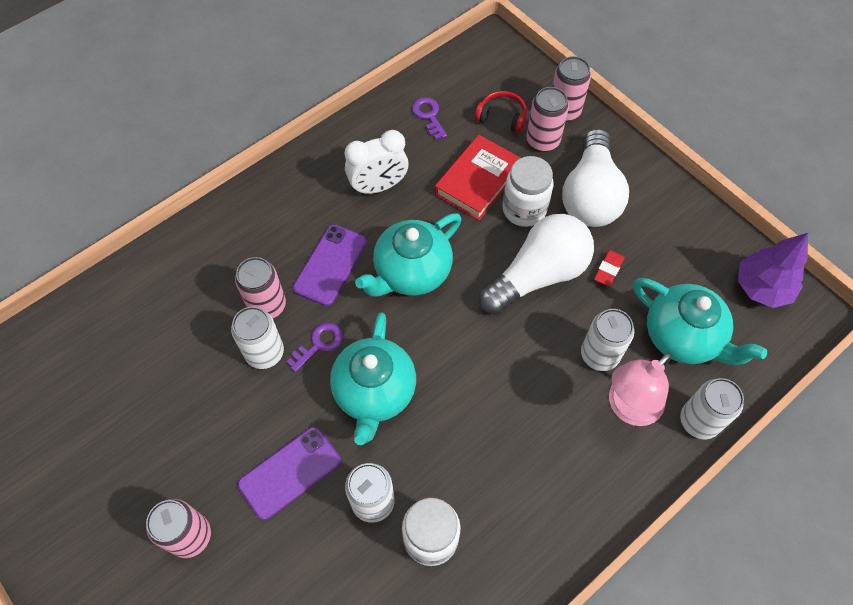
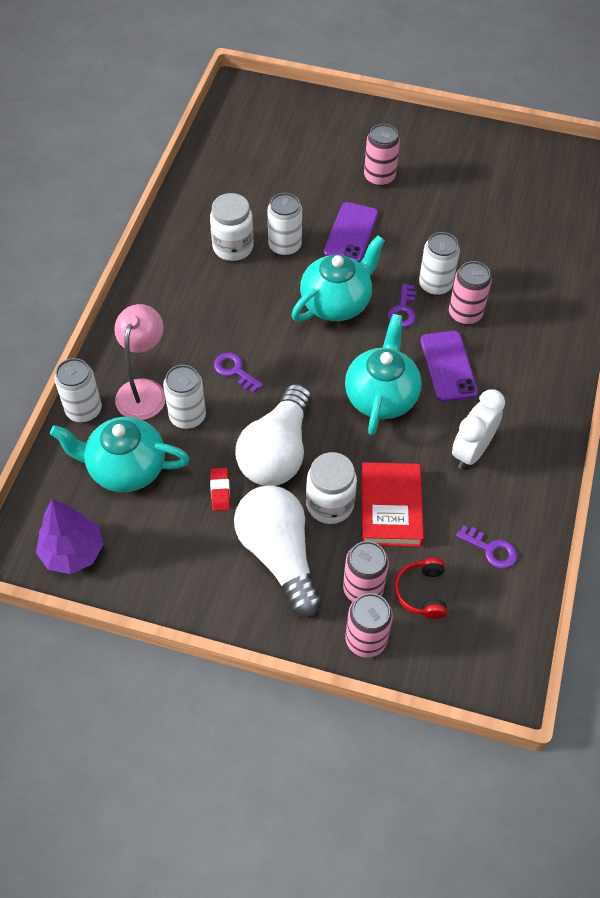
camera: 145 degrees right, 5 degrees down
turquoise teapot [330,312,416,445] -> turquoise teapot turned 75 degrees clockwise [292,235,385,322]
red headphones [475,91,527,133] -> red headphones turned 105 degrees clockwise [394,558,447,619]
none -> purple key [214,352,263,393]

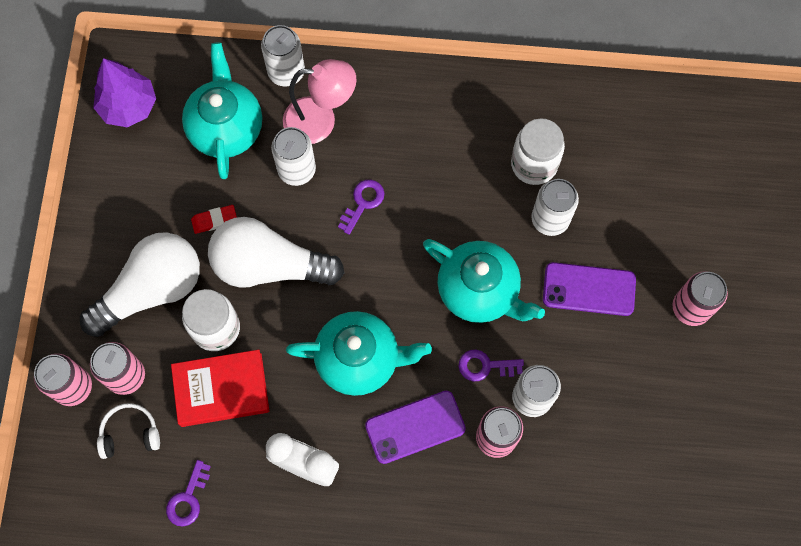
camera: 80 degrees right, 15 degrees up
red headphones [394,558,447,619] -> white headphones [97,403,160,459]

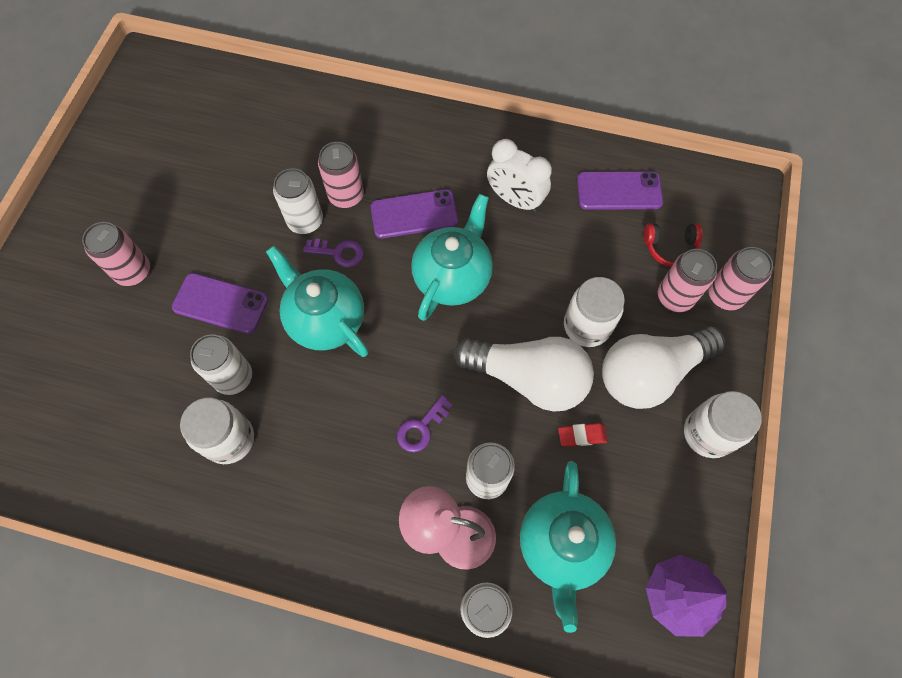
camera: 170 degrees left, 5 degrees down
white headphones [97,403,160,459] -> red headphones [644,224,703,267]
purple key [166,460,211,527] -> purple phone [577,171,663,210]
red book [171,349,269,427] -> none
turquoise teapot [286,311,432,396] -> turquoise teapot turned 105 degrees clockwise [411,194,493,321]
none -> white jar [684,391,762,458]

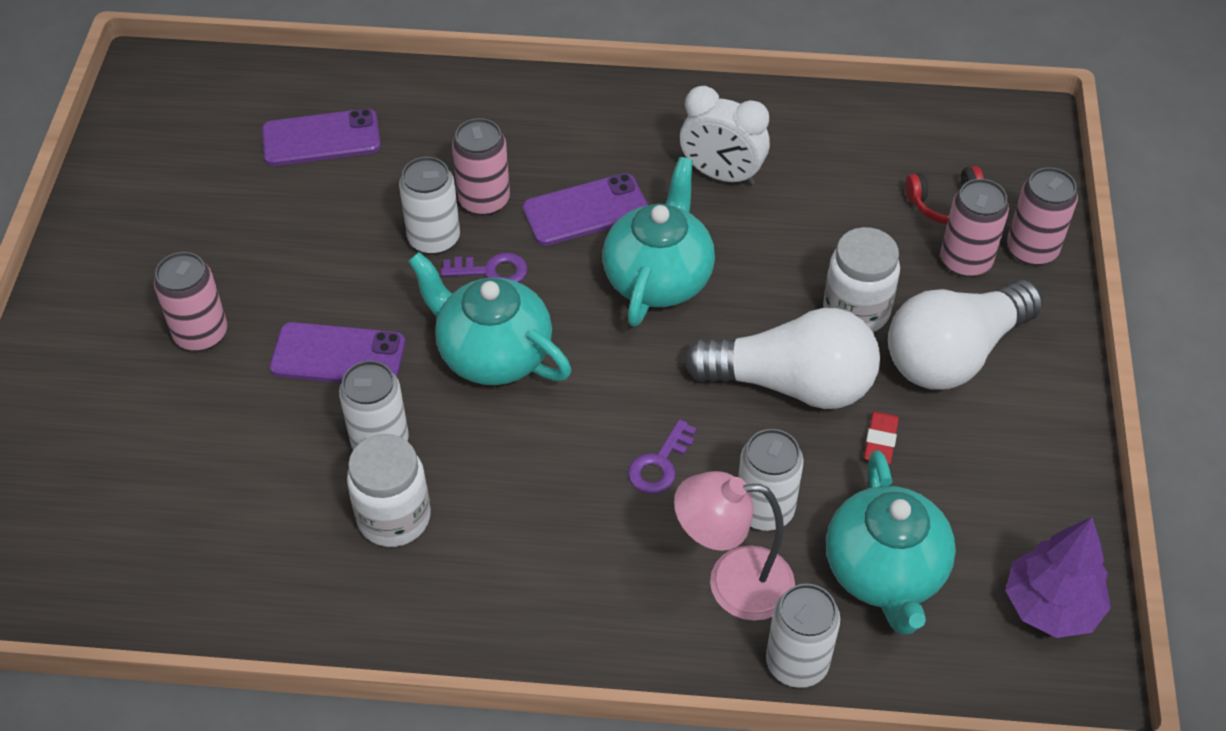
camera: 10 degrees left, 15 degrees down
red eraser [558,423,608,447] -> red eraser turned 60 degrees counterclockwise [864,411,899,464]
purple phone [577,171,663,210] -> purple phone moved to [262,109,381,166]
white jar [684,391,762,458] -> none

